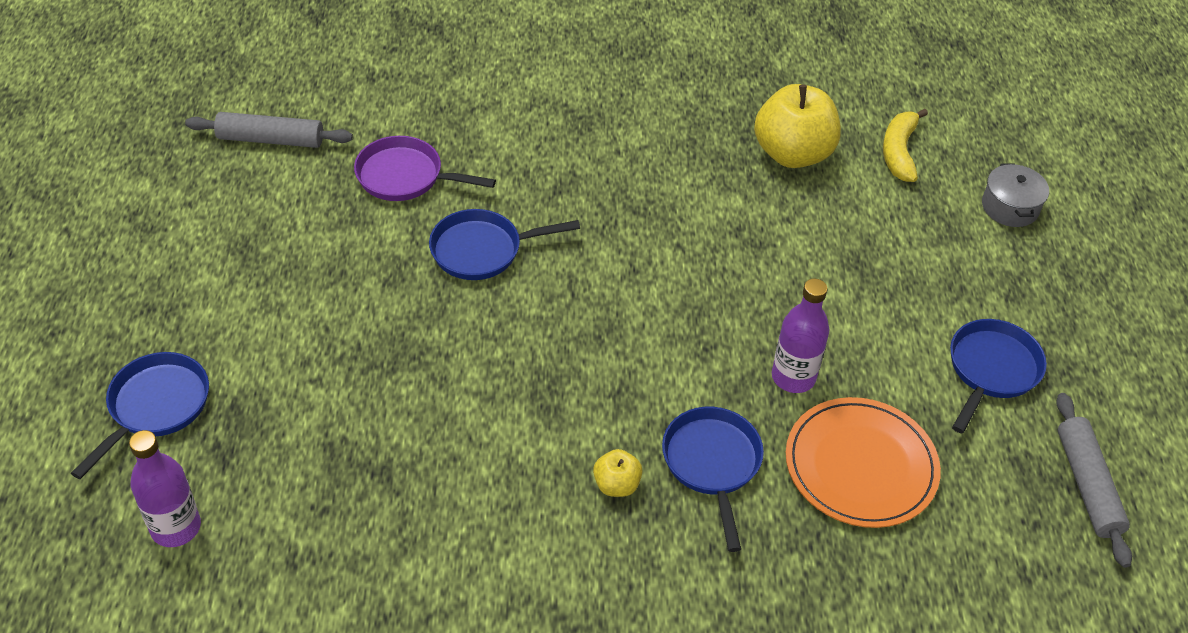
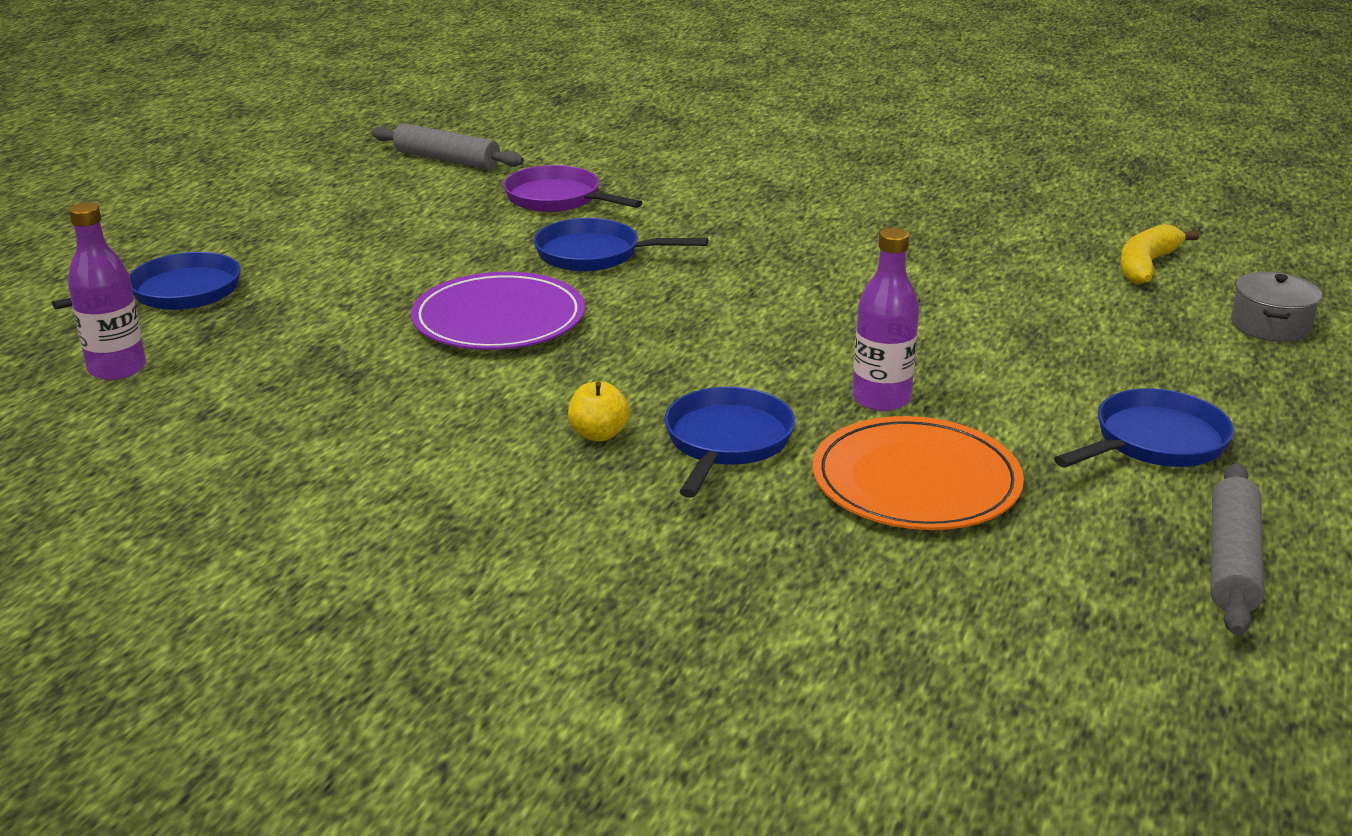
camera: 25 degrees right, 20 degrees down
yellow apple [754,84,841,168] -> none
none -> purple plate [411,272,585,350]

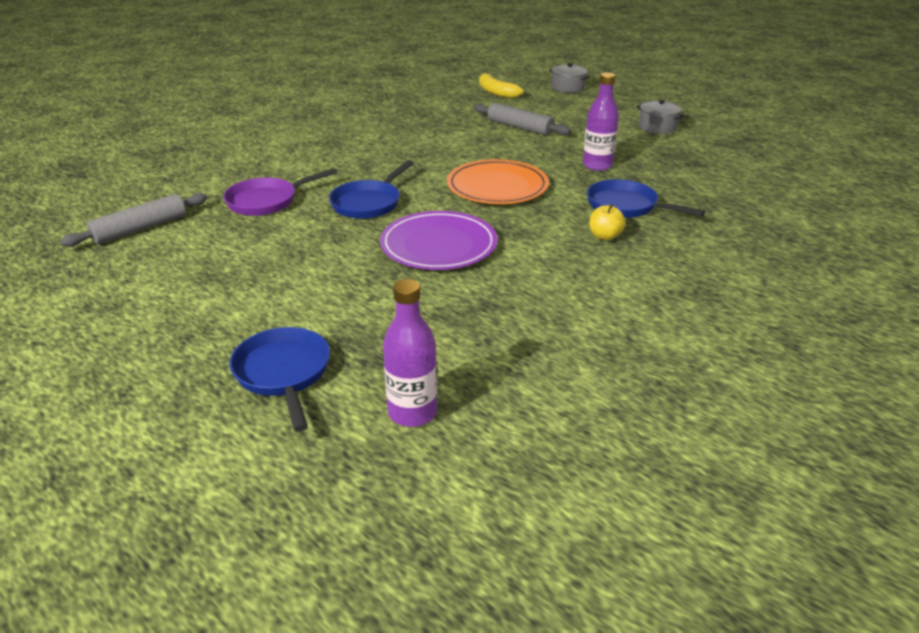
camera: 70 degrees left, 5 degrees up
orange plate [812,416,1024,530] -> orange plate moved to [447,159,549,204]
blue pan [1054,388,1234,467] -> grey pot [636,100,685,134]
grey rolling pin [1211,463,1264,636] -> grey rolling pin moved to [474,103,571,136]

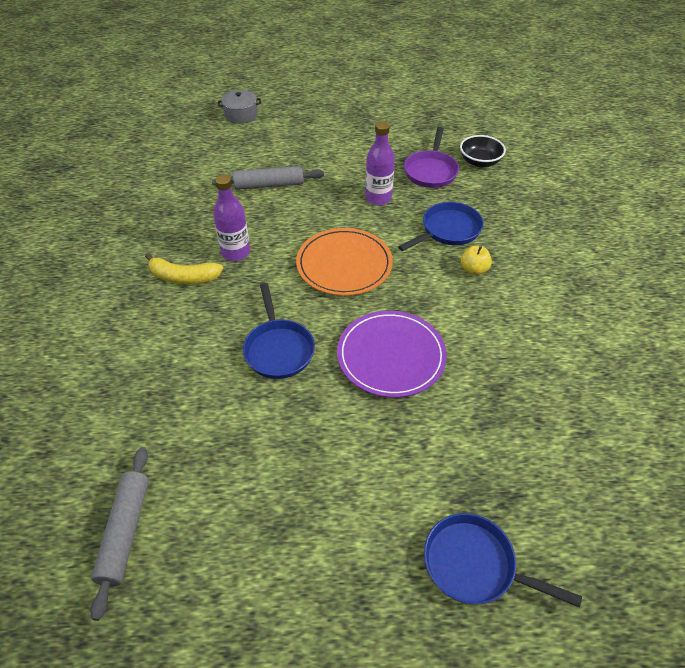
camera: 45 degrees left, 15 degrees up
purple pan [223,168,337,216] -> purple pan moved to [404,127,459,188]
purple bottle [383,279,437,427] -> purple bottle moved to [213,175,250,261]
yellow banana [479,73,523,98] -> yellow banana moved to [145,253,223,284]
blue pan [587,179,705,218] -> blue pan turned 150 degrees clockwise [398,202,484,251]
grey pot [636,100,685,134] -> none
none -> black bowl [460,135,506,167]

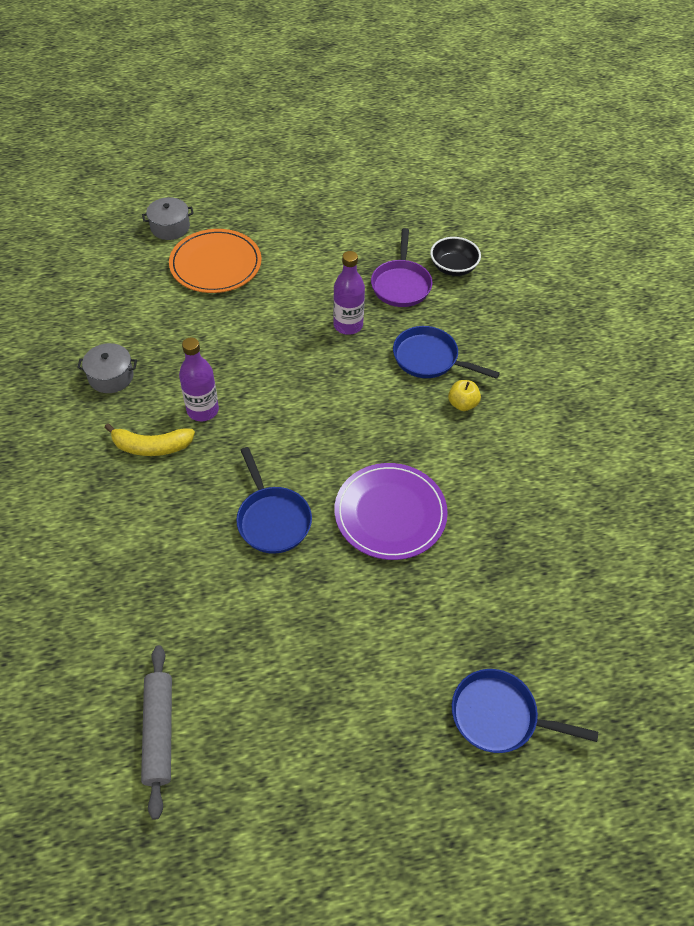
camera: 10 degrees left, 5 degrees up
grey rolling pin [212,166,324,190] -> none
orange plate [296,228,393,296] -> orange plate moved to [169,229,262,293]
blue pan [398,202,484,251] -> blue pan turned 105 degrees counterclockwise [393,326,500,379]
none -> grey pot [77,343,137,393]

